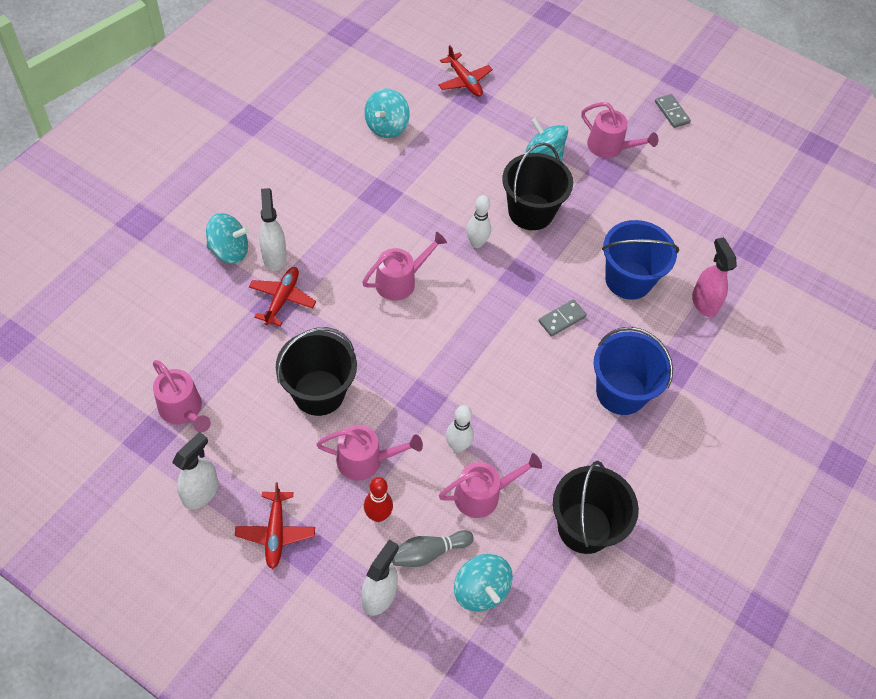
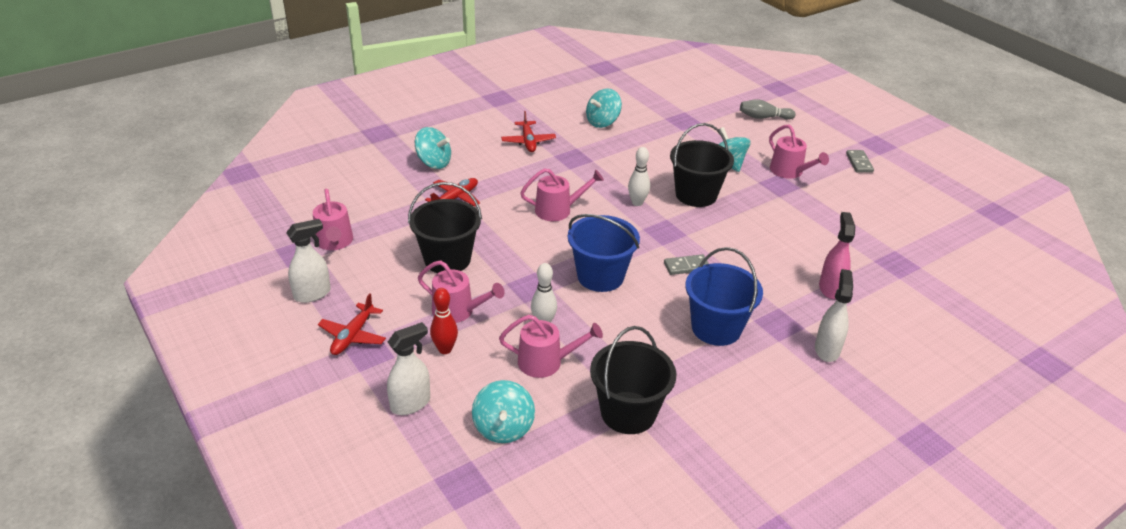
camera: 25 degrees right, 20 degrees down
white spray bottle [259,188,287,271] -> white spray bottle moved to [815,269,853,362]
grey bowling pin [392,530,474,567] -> grey bowling pin moved to [740,99,796,120]
red plane [438,45,493,97] -> red plane moved to [501,111,556,152]
blue bucket [602,220,679,300] -> blue bucket moved to [568,214,640,292]

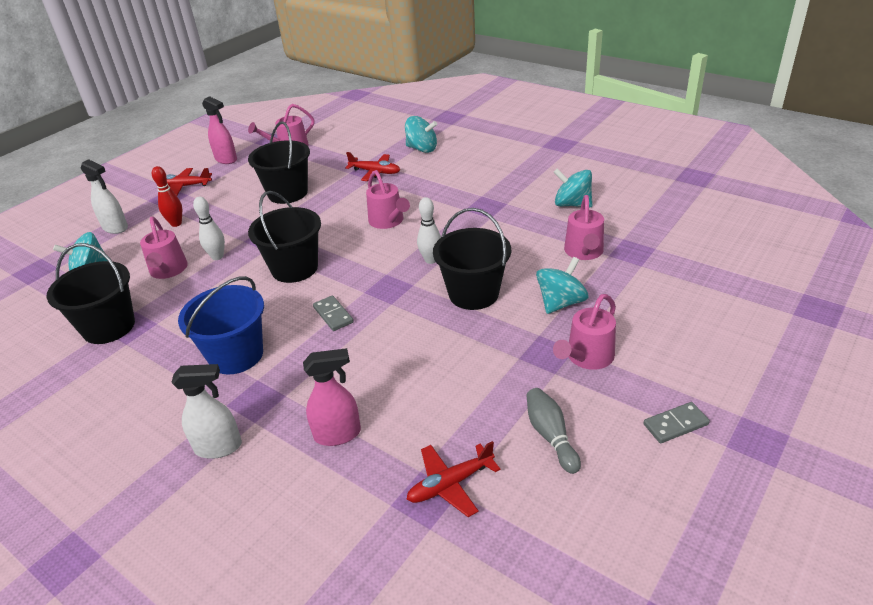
camera: 75 degrees right, 0 degrees up
white spray bottle [286,219,331,303] -> pink spray bottle [202,96,237,164]
turquoise spinning top [415,127,451,169] -> turquoise spinning top turned 75 degrees counterclockwise [405,116,437,153]
pink watering can [418,260,505,323] -> pink watering can moved to [564,195,604,260]
red plane [501,111,556,152] -> red plane moved to [407,441,501,517]
blue bucket [568,214,640,292] -> black bucket [248,191,321,283]
grey bowling pin [740,99,796,120] -> grey bowling pin moved to [526,388,581,474]

